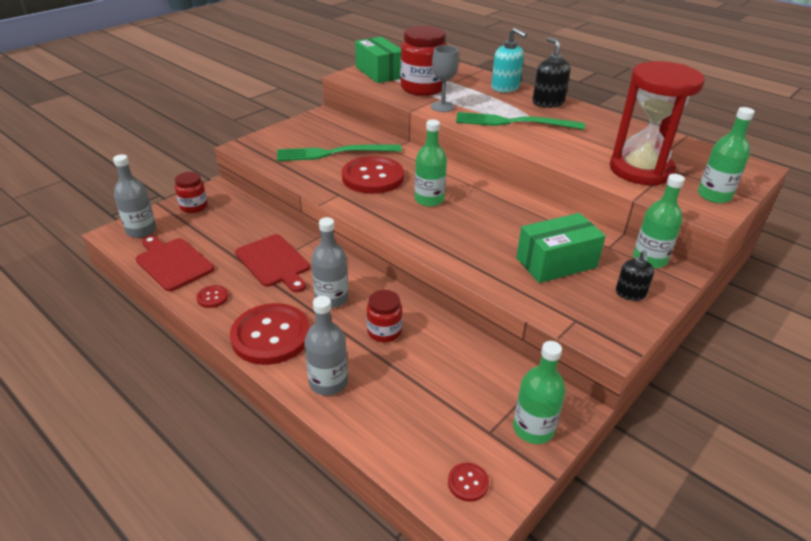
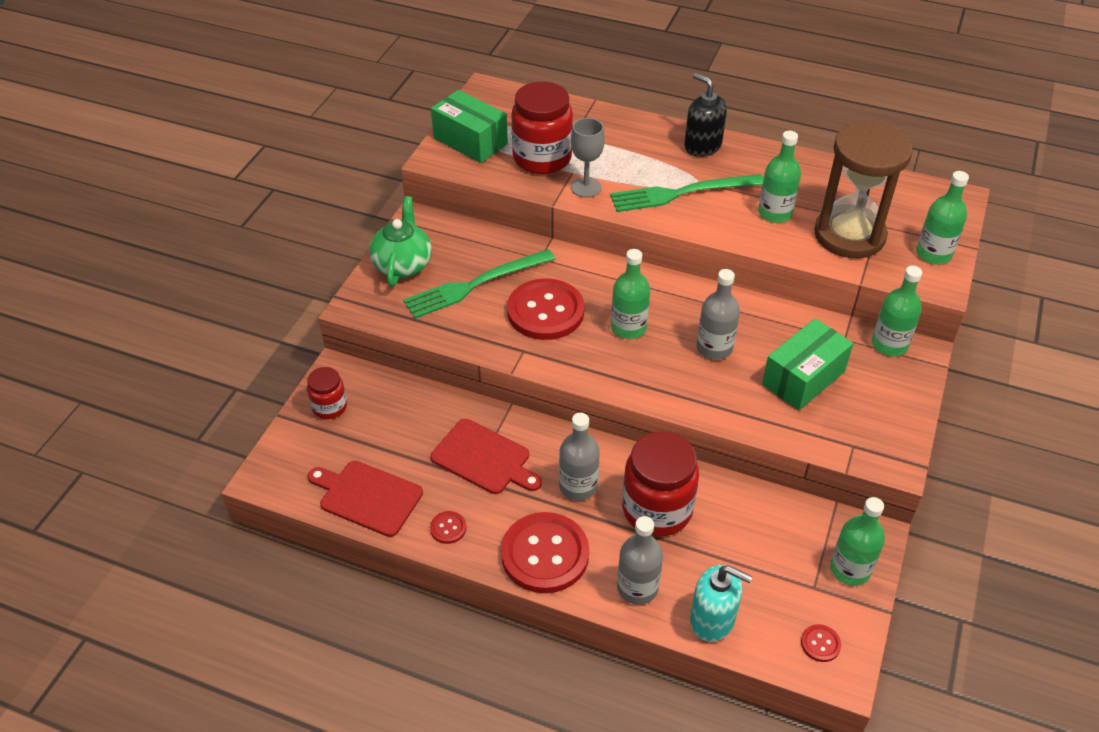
camera: 20 degrees left, 10 degrees up
grey bottle [113,154,156,238] -> grey bottle moved to [697,269,740,360]
red jar [367,290,402,342] -> red jar [622,432,699,537], size x1.85
turquoise soap dispenser [491,28,527,93] -> turquoise soap dispenser moved to [690,565,753,642]
red hourglass [610,61,705,186] -> brown hourglass [814,122,913,258]
black soap dispenser [616,250,654,301] -> none
none -> green teapot [369,196,432,287]
none -> green bottle [758,131,801,223]

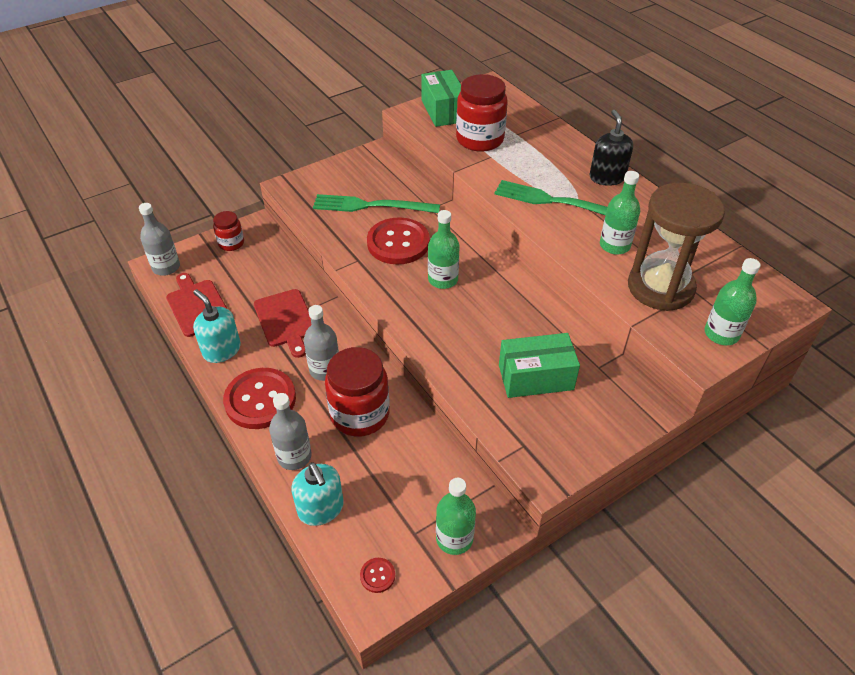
camera: 35 degrees right, 0 degrees up
green teapot [369,196,432,287] -> none
red button [430,511,466,544] -> turquoise soap dispenser [193,289,241,363]
grey goblet [571,118,605,198] -> none
grey bottle [697,269,740,360] -> grey bottle moved to [139,203,180,276]
green bottle [872,266,922,356] -> none

